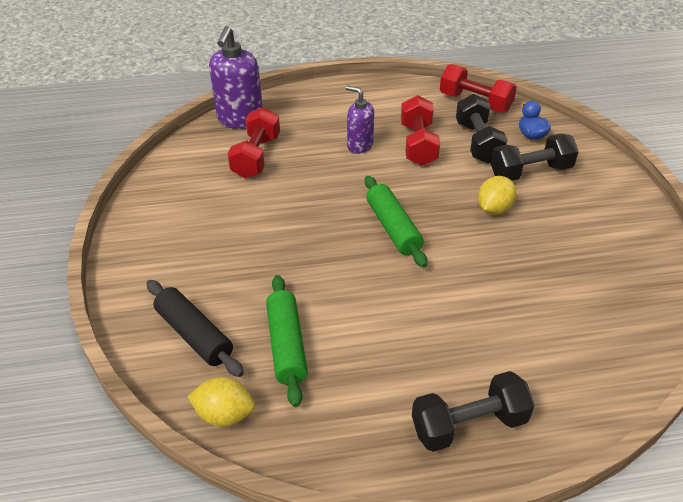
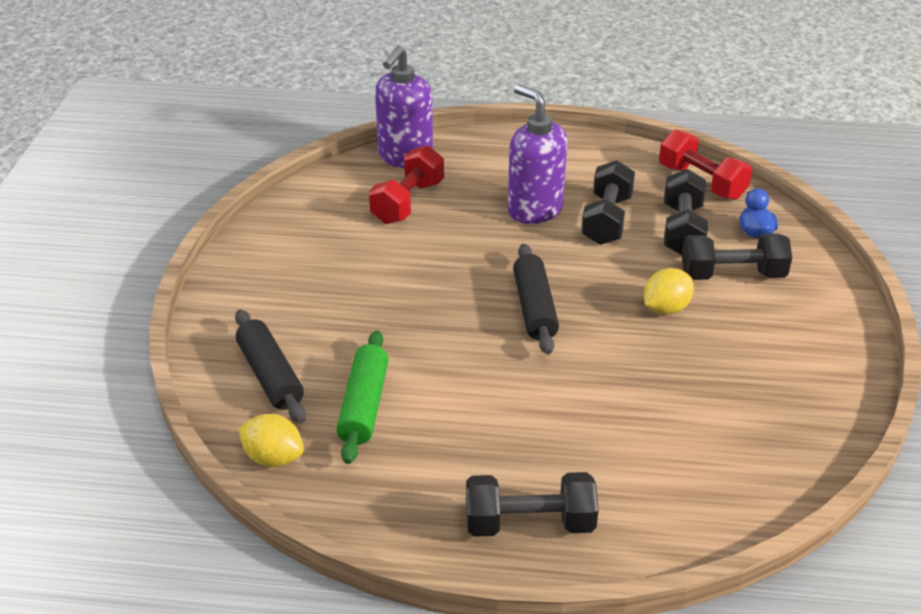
camera: 15 degrees right, 5 degrees down
purple soap dispenser [346,85,374,154] -> purple soap dispenser [508,85,568,224], size x1.62
green rolling pin [365,176,427,268] -> black rolling pin [513,244,559,355]
red dumbbell [401,95,440,166] -> black dumbbell [581,160,635,245]

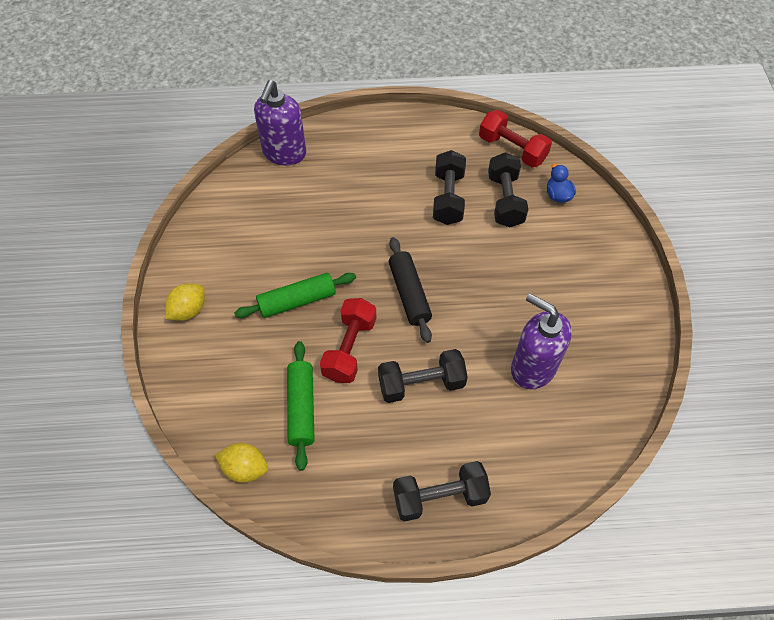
camera: 10 degrees left, 20 degrees up
black rolling pin [235,310,306,423] -> none
red dumbbell [369,145,444,224] -> red dumbbell moved to [320,298,376,383]
purple soap dispenser [508,85,568,224] -> purple soap dispenser moved to [511,294,572,389]
yellow lemon [644,268,694,315] -> yellow lemon moved to [165,283,205,321]
black dumbbell [682,233,792,280] -> black dumbbell moved to [378,349,468,403]
none -> green rolling pin [234,273,356,318]

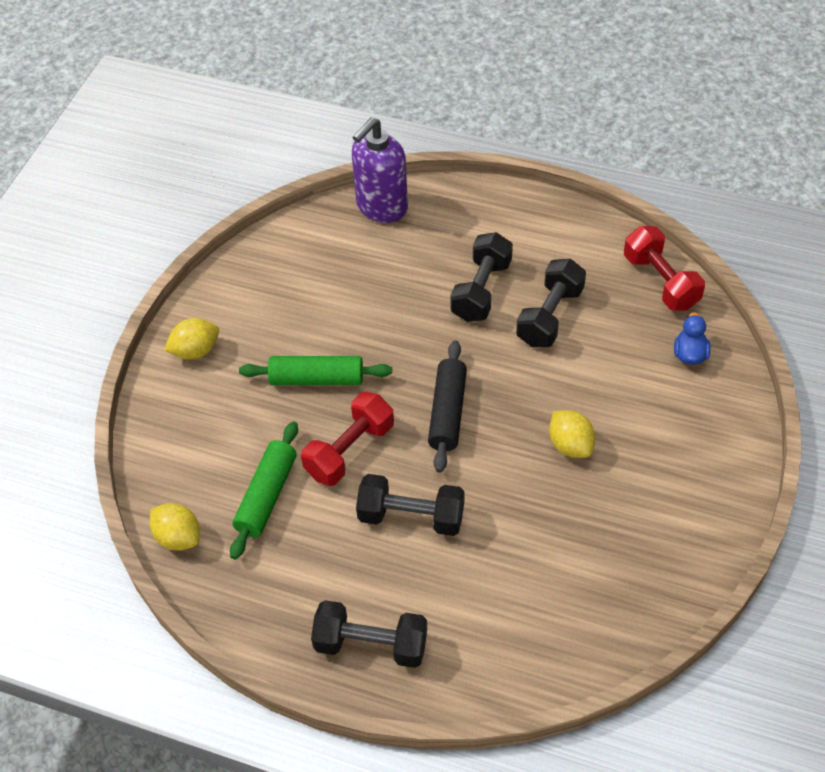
camera: 25 degrees right, 5 degrees down
black dumbbell [488,152,528,227] -> black dumbbell moved to [450,232,513,322]
purple soap dispenser [511,294,572,389] -> none
none -> yellow lemon [549,410,595,458]

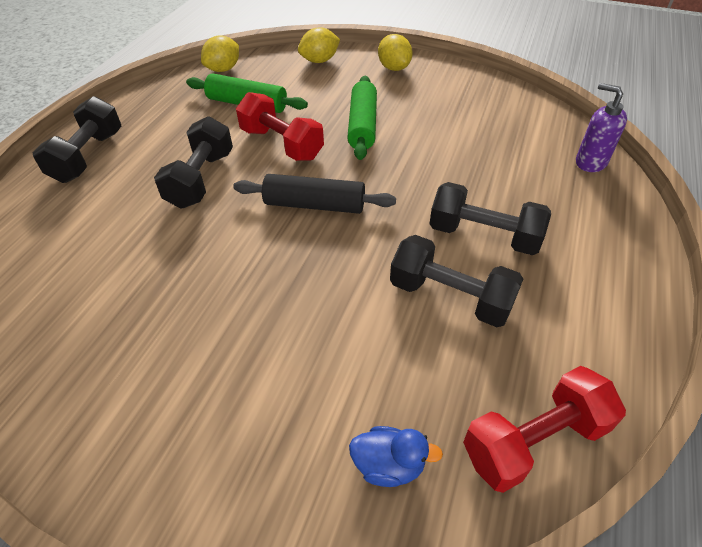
camera: 90 degrees right, 5 degrees down
purple soap dispenser [352,117,408,223] -> purple soap dispenser [576,83,627,172], size x0.62
yellow lemon [549,410,595,458] -> yellow lemon moved to [298,27,340,63]

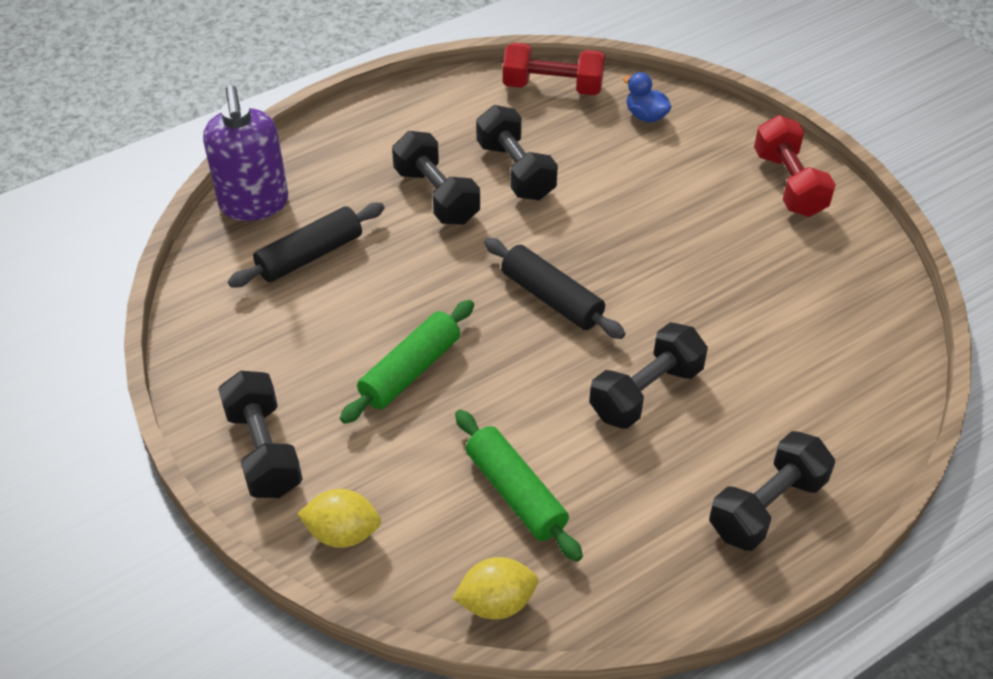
camera: 145 degrees left, 0 degrees up
red dumbbell [236,92,324,161] -> red dumbbell moved to [754,115,836,217]
yellow lemon [378,34,413,71] -> black dumbbell [218,371,303,498]
purple soap dispenser [576,83,627,172] -> purple soap dispenser [203,85,288,221], size x1.62
none -> black rolling pin [228,203,385,287]

